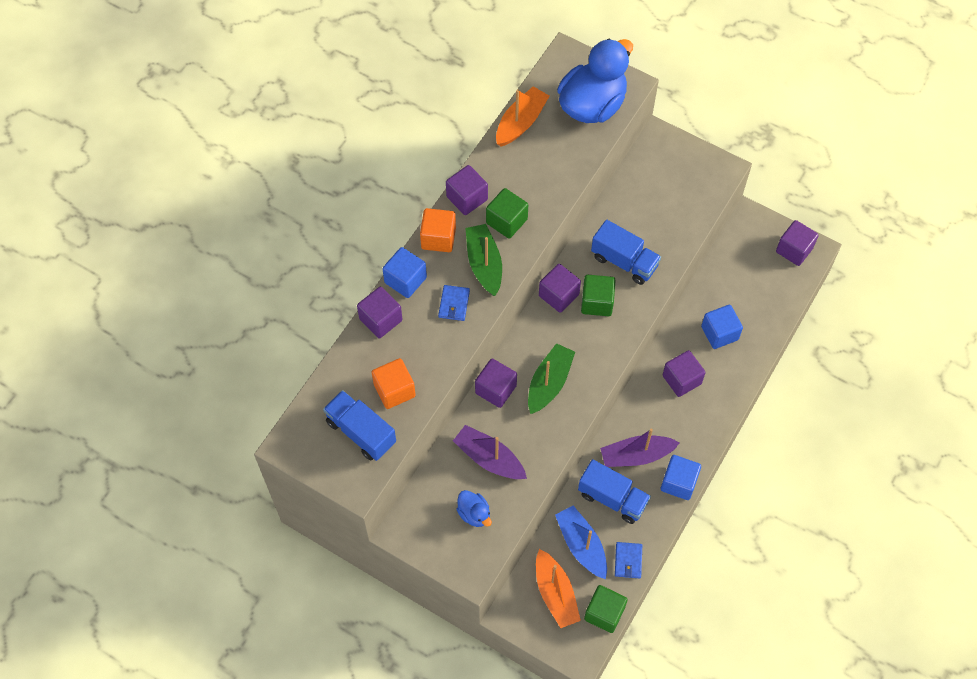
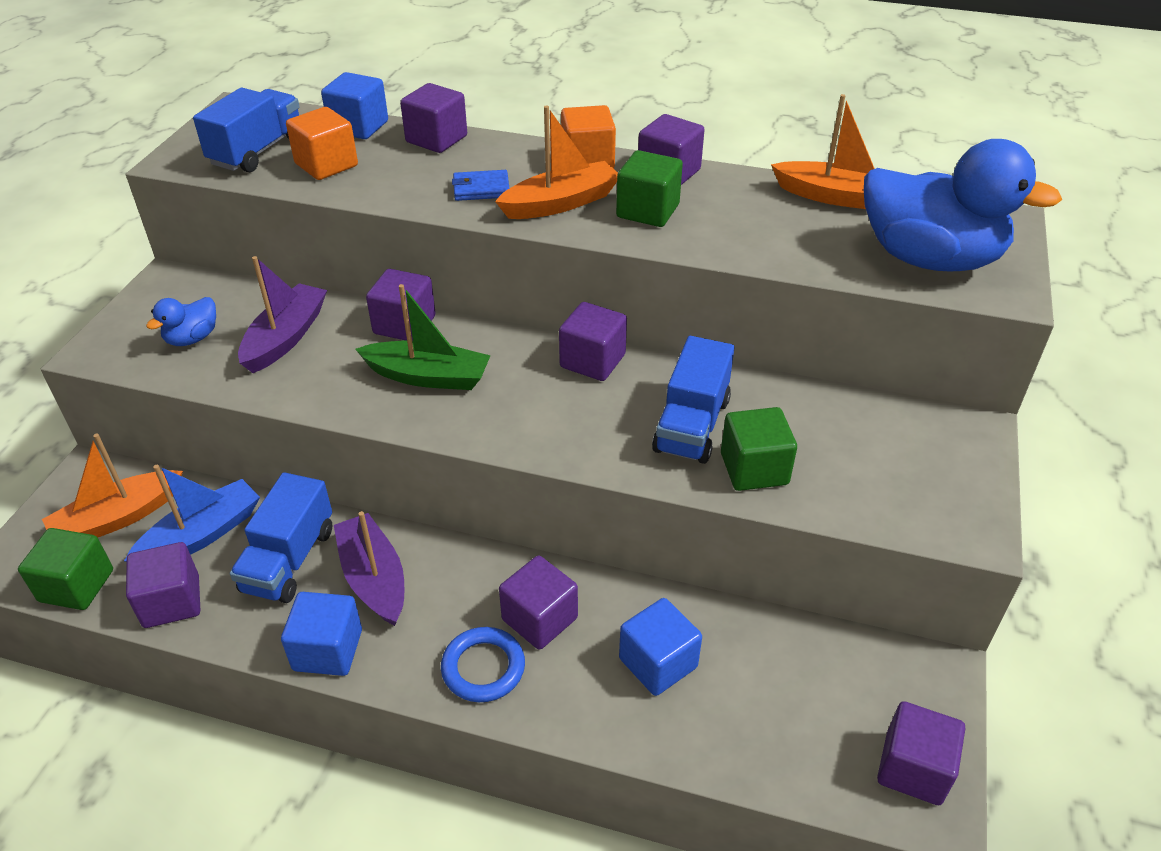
camera: 75 degrees right, 20 degrees down
blue cube [382,247,427,298] -> blue cube moved to [321,72,388,139]
green boat [465,224,502,296] -> orange boat [495,105,618,219]
green cube [581,275,615,316] -> green cube moved to [721,407,797,491]
blue wallet [615,542,642,578] -> purple cube [126,542,200,628]
none -> blue ring [441,627,525,702]

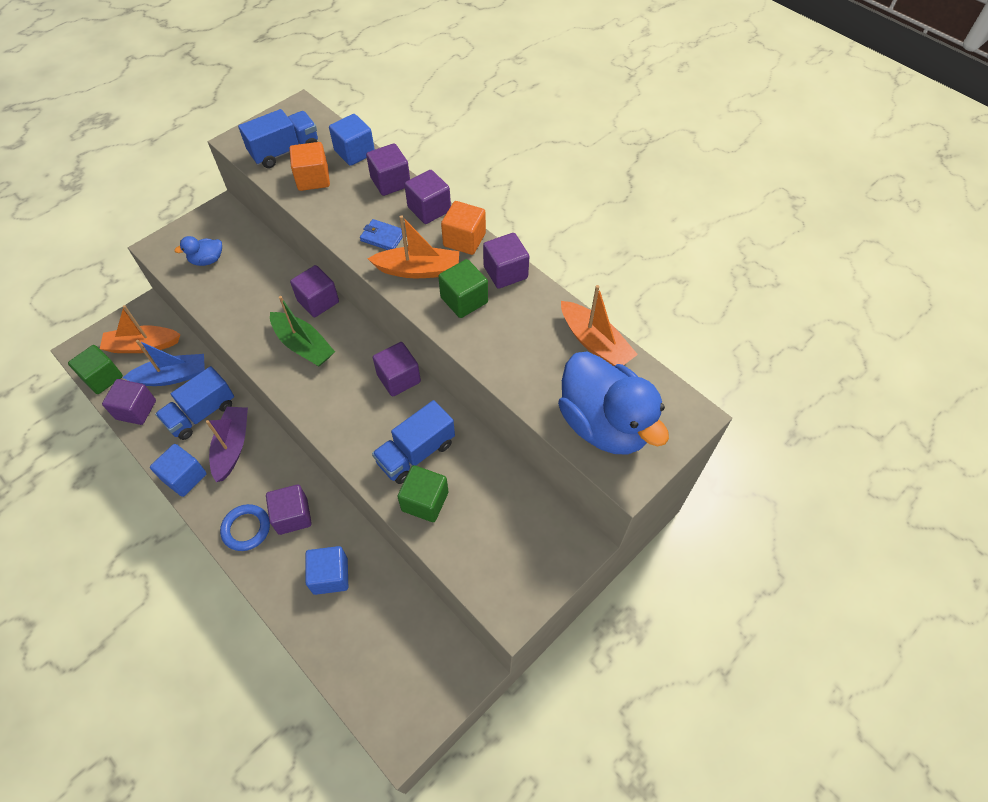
camera: 30 degrees right, 15 degrees up
purple boat [238,256,327,373] -> none
purple cube [877,701,965,805] -> purple cube moved to [404,170,451,224]

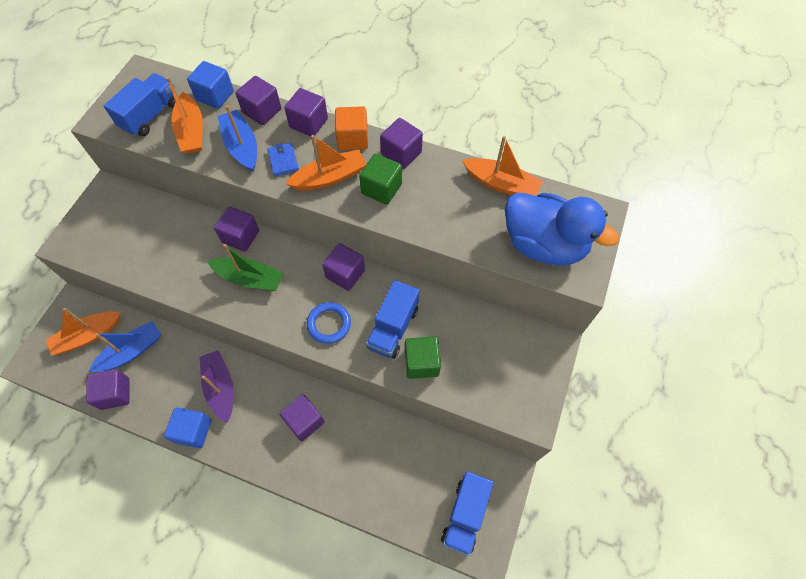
camera: 25 degrees left, 5 degrees up
green cube [68,345,123,394] -> none
blue truck [155,366,234,440] -> blue truck moved to [441,471,494,556]
blue duck [174,236,222,266] -> none
blue ring [220,504,270,551] -> blue ring moved to [306,302,351,344]
orange cube [289,142,330,191] -> orange boat [166,77,203,154]
blue cube [305,546,348,595] -> none
blue wallet [360,219,403,250] -> blue wallet turned 75 degrees clockwise [267,143,299,176]
none -> blue boat [218,105,257,172]

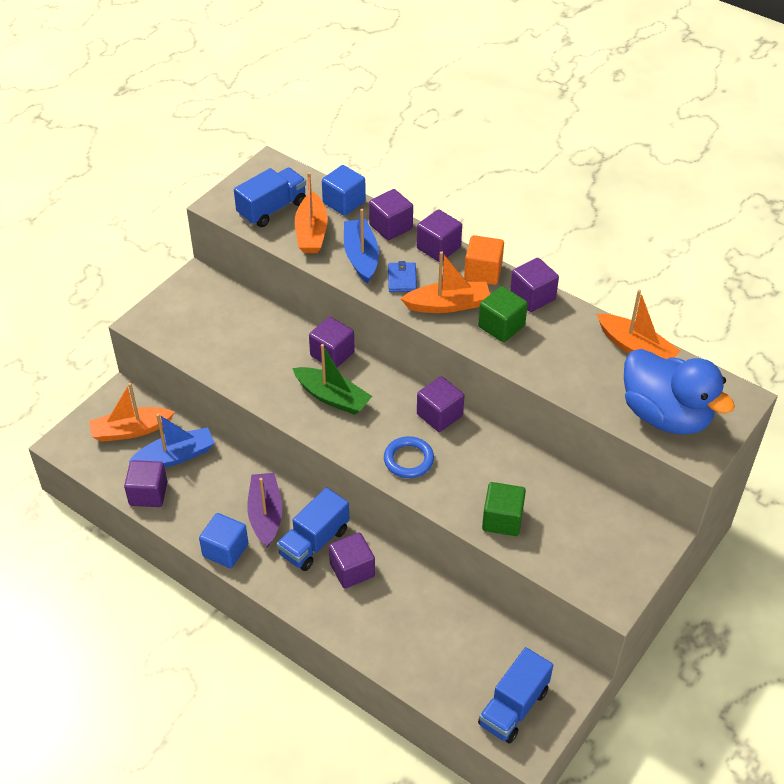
camera: 15 degrees right, 15 degrees down
blue truck [366,280,420,359] -> blue truck moved to [277,487,350,571]

